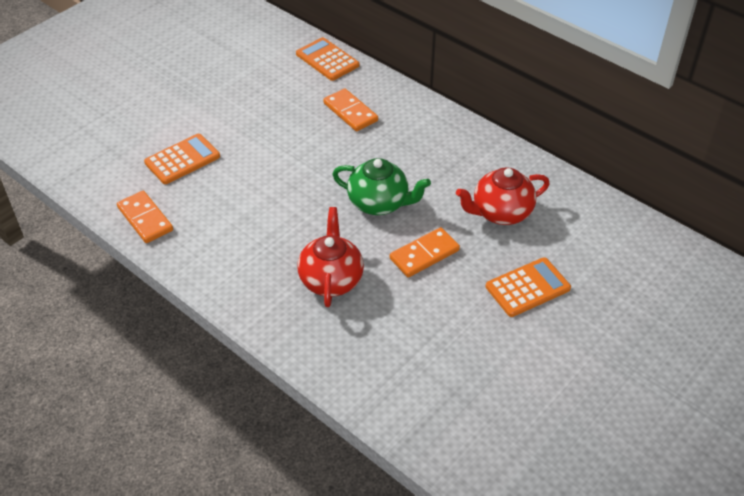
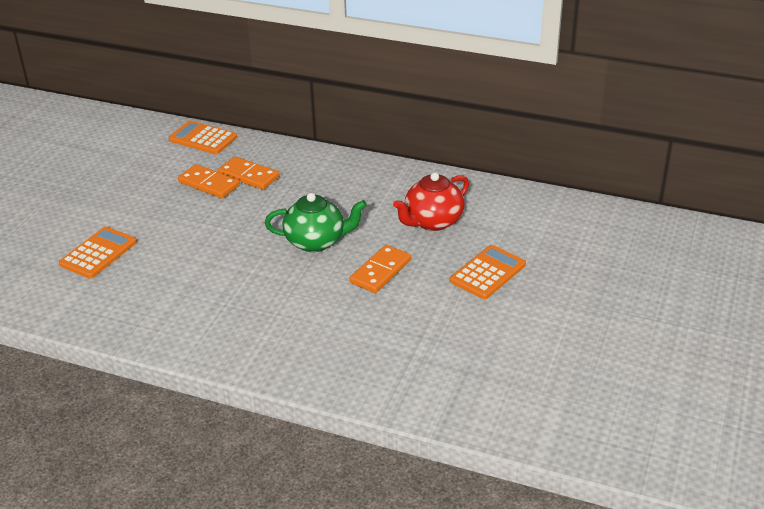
camera: 20 degrees left, 10 degrees down
orange domino [117,191,173,243] -> orange domino moved to [178,164,240,198]
red teapot [297,207,364,307] -> none

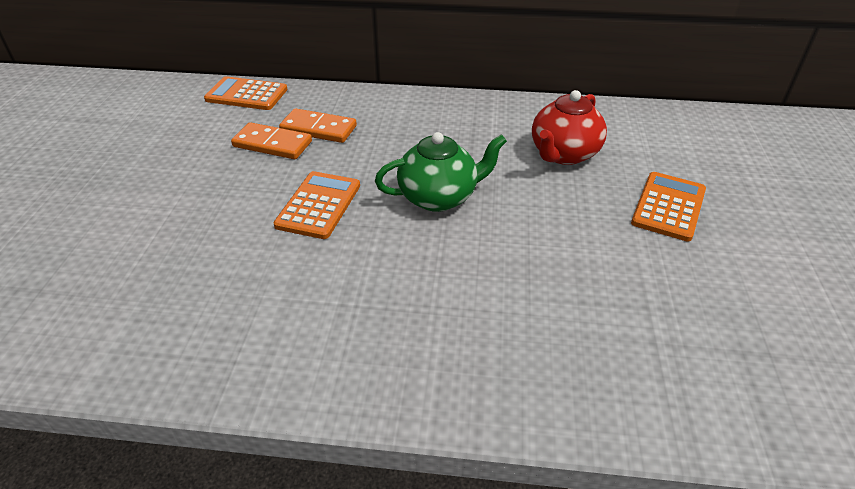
camera: 15 degrees left, 5 degrees up
orange calculator [59,227,137,279] -> orange calculator moved to [273,171,360,239]
orange domino [350,245,411,293] -> none

